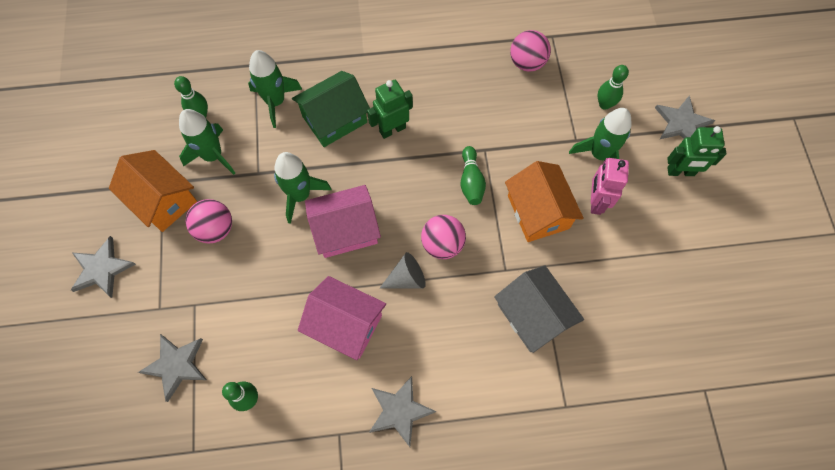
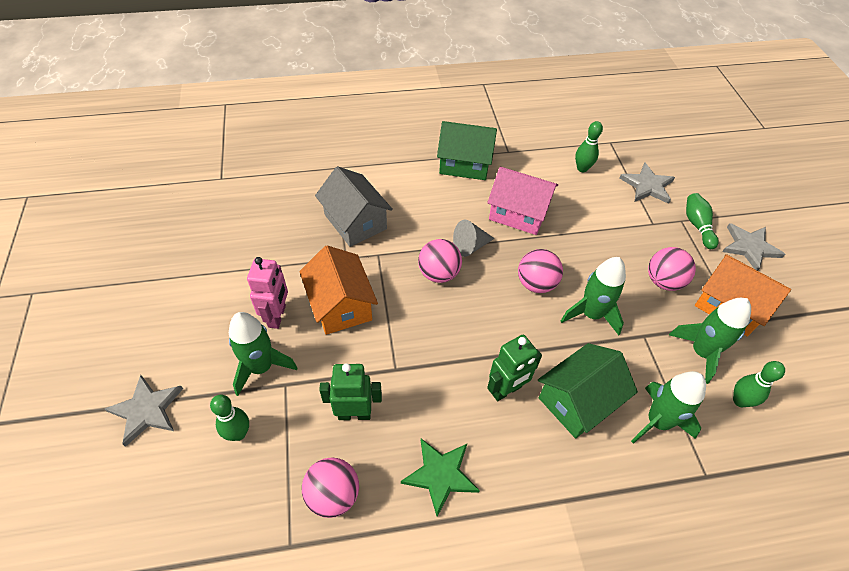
camera: 175 degrees right, 15 degrees down
pink house [305,185,381,258] -> pink ball [518,249,563,293]
grey star [369,376,436,447] -> green house [437,121,497,180]
green bowling pin [461,146,486,205] -> green bowling pin moved to [686,193,719,249]
green robot [667,126,727,176] -> green robot moved to [319,363,382,420]
none -> green star [401,439,480,517]

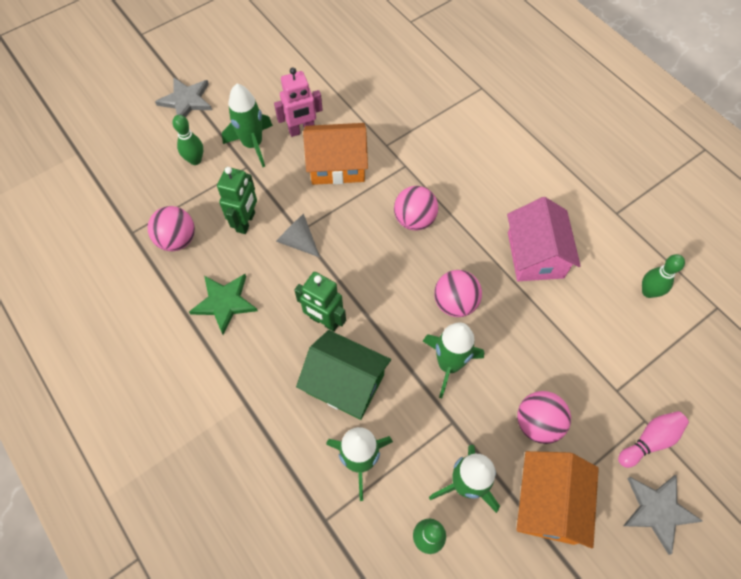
camera: 65 degrees right, 10 degrees up
orange house [299,245,378,335] -> orange house turned 45 degrees clockwise [303,123,368,185]
grey house [315,166,393,247] -> none
green robot [319,363,382,420] -> green robot turned 45 degrees clockwise [217,167,257,234]
green house [437,121,497,180] -> none
grey cone [453,220,495,257] -> grey cone moved to [276,214,320,257]
grey star [619,163,675,204] -> none
green bowling pin [686,193,719,249] -> pink bowling pin [618,411,689,468]

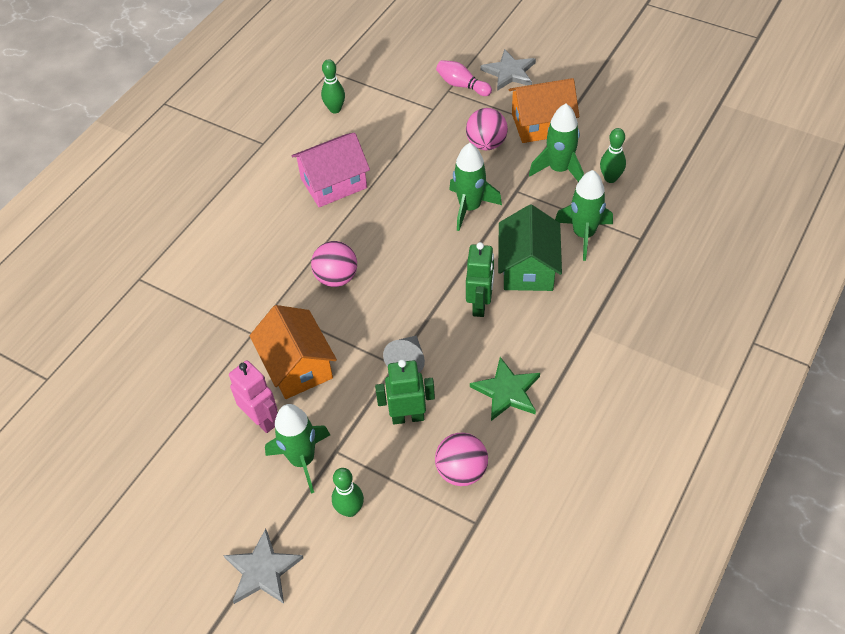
camera: 110 degrees left, 10 degrees down
pink ball [434,270,482,317] -> none

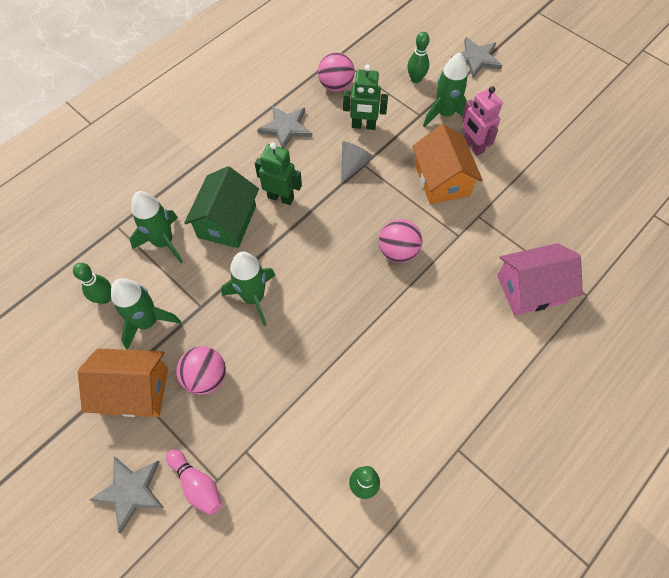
camera: 170 degrees left, 10 degrees up
pink house [292,132,370,207] -> pink house moved to [497,243,583,316]
green robot [466,242,494,317] -> green robot turned 90 degrees clockwise [255,142,302,205]
green star [470,357,540,421] -> grey star [257,106,312,148]

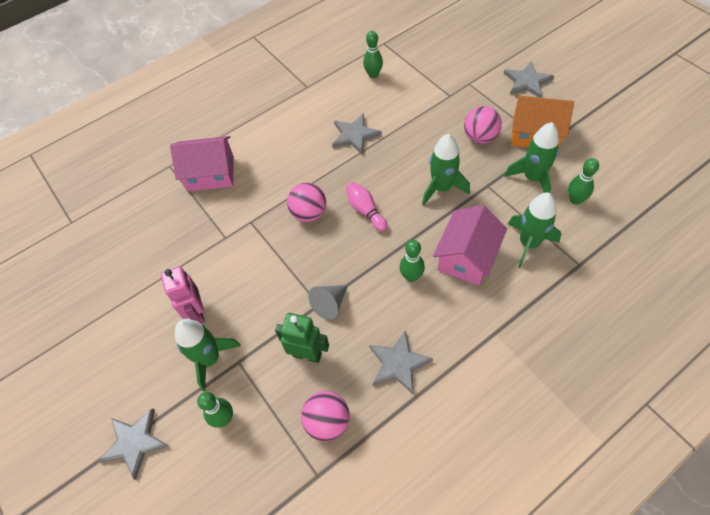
camera: 165 degrees left, 5 degrees down
pink bowling pin [166,449,222,515] -> pink bowling pin moved to [346,182,388,231]
green house [184,166,259,248] -> pink house [433,205,507,286]
green robot [255,142,302,205] -> green bowling pin [399,240,425,282]
orange house [412,124,483,204] -> none
none -> grey star [332,113,382,155]

